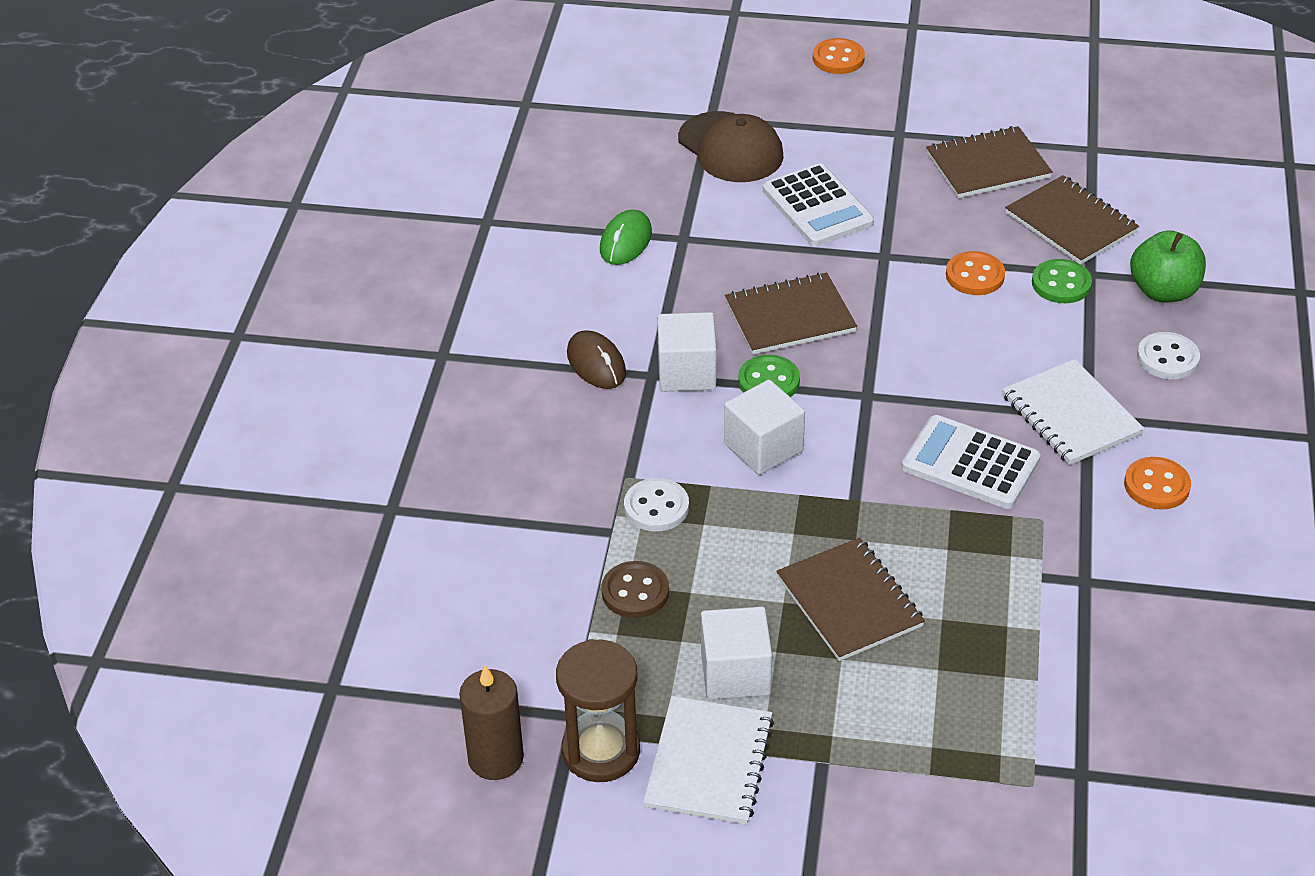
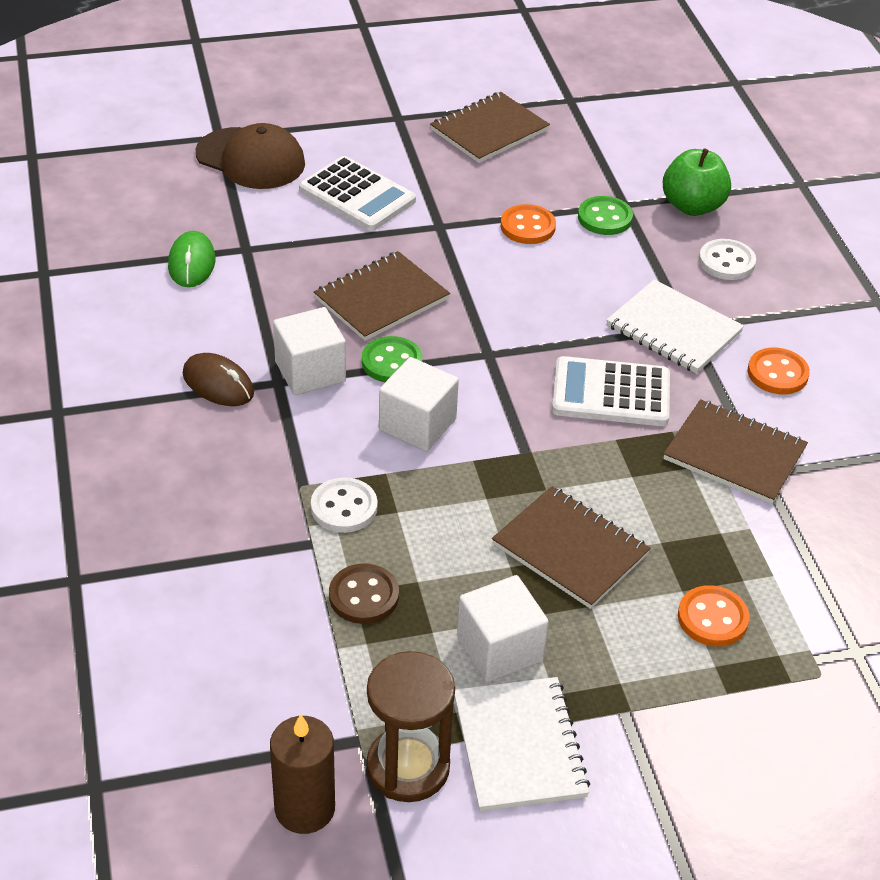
camera: 25 degrees left, 0 degrees up
orange button [813,38,865,74] -> orange button moved to [678,585,750,646]
brown notebook [1005,175,1139,264] -> brown notebook moved to [663,399,808,504]

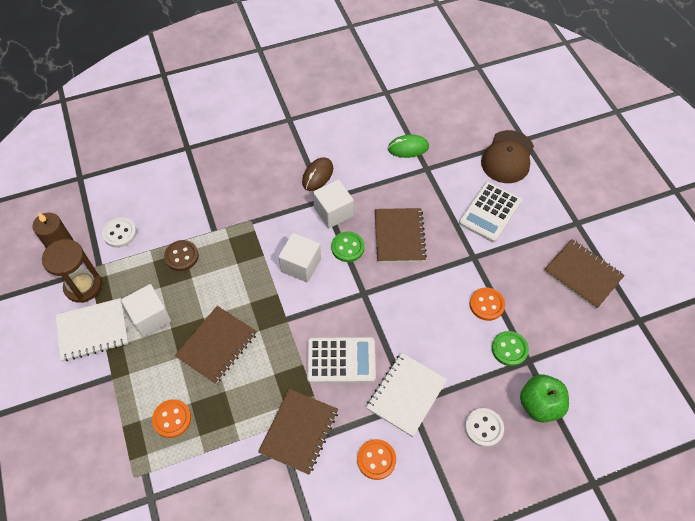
camera: 85 degrees right, 15 degrees up
white button [311,477,378,533] -> white button moved to [102,217,137,248]
brown notebook [314,251,450,341] -> brown notebook turned 45 degrees clockwise [375,208,427,262]
white calculator [552,356,670,426] -> white calculator turned 90 degrees clockwise [307,337,376,383]

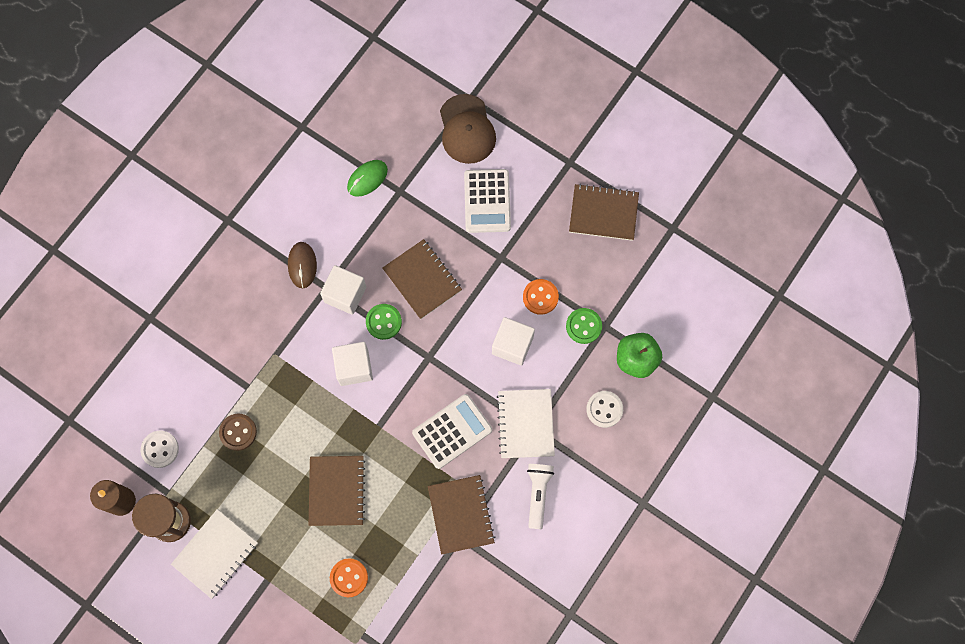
camera: 35 degrees left, 15 degrees up
white cube [121,284,171,337] -> white cube moved to [492,317,535,366]
orange button [357,439,396,480] -> white flashlight [527,464,554,529]

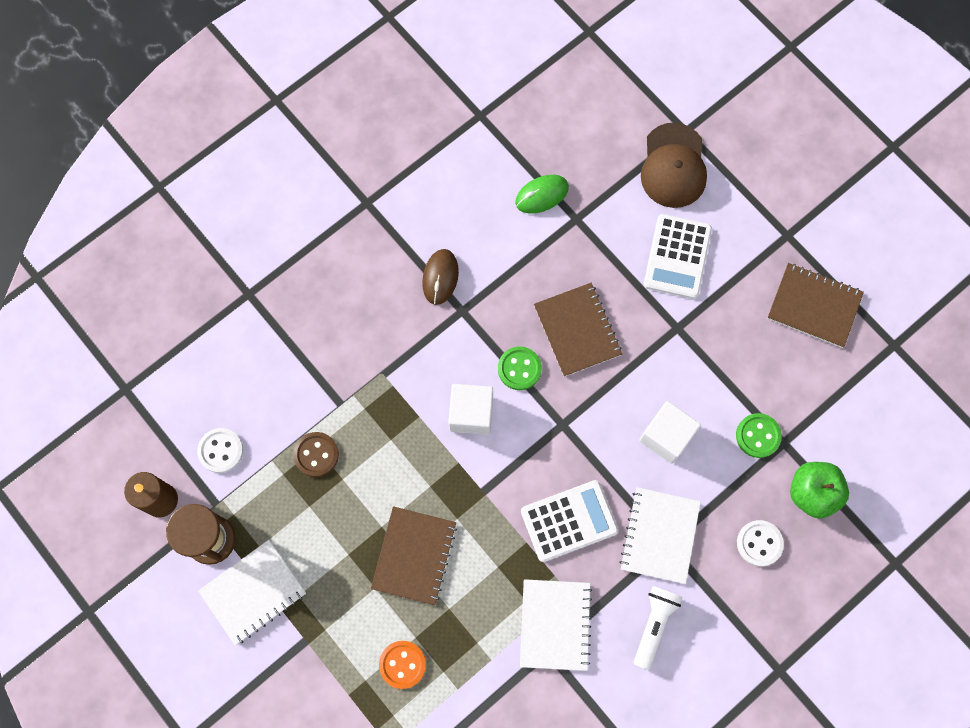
camera: 15 degrees right, 0 degrees up
white cube [320,265,367,315] -> none
brown notebook [428,475,495,555] -> white notebook [520,579,592,671]
orange button [523,279,559,315] -> none

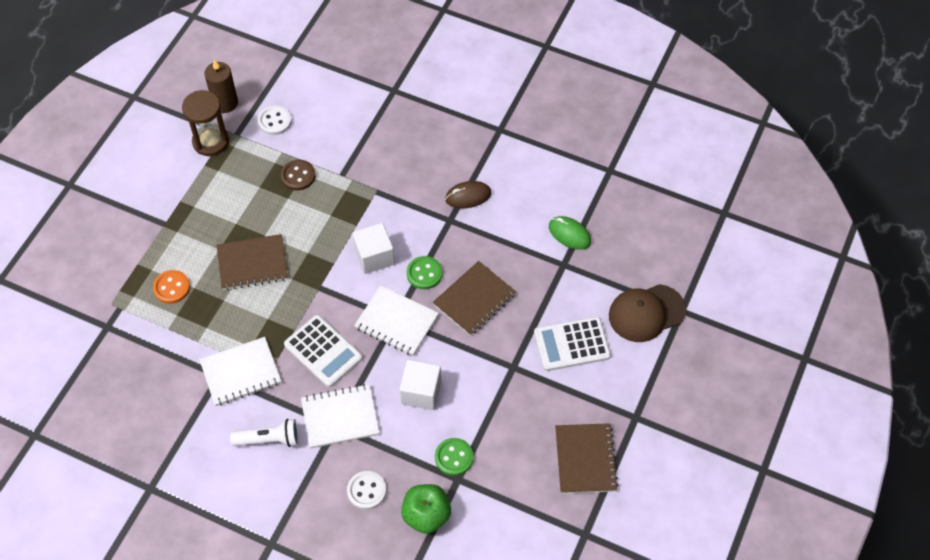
camera: 65 degrees right, 15 degrees down
white notebook [198,540,306,645] -> white notebook moved to [354,285,439,356]

